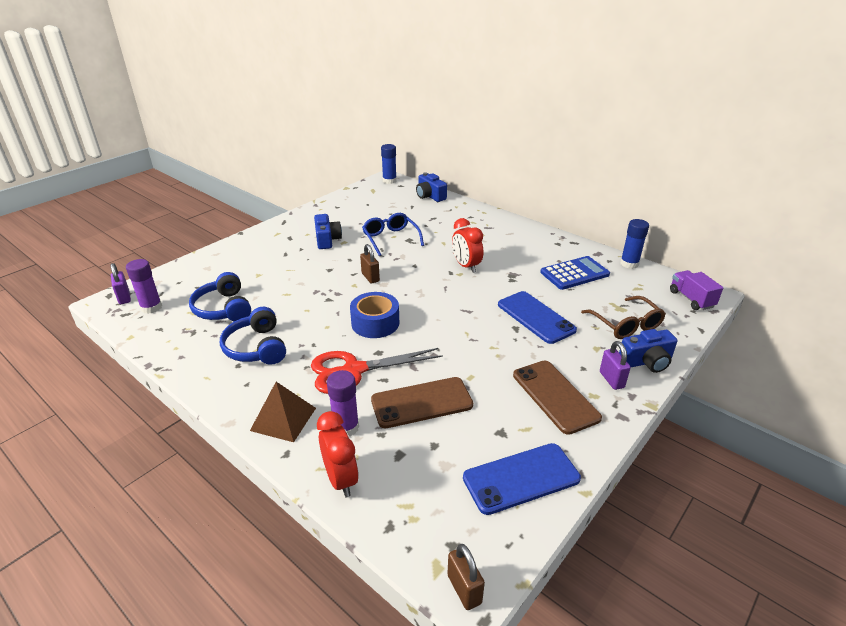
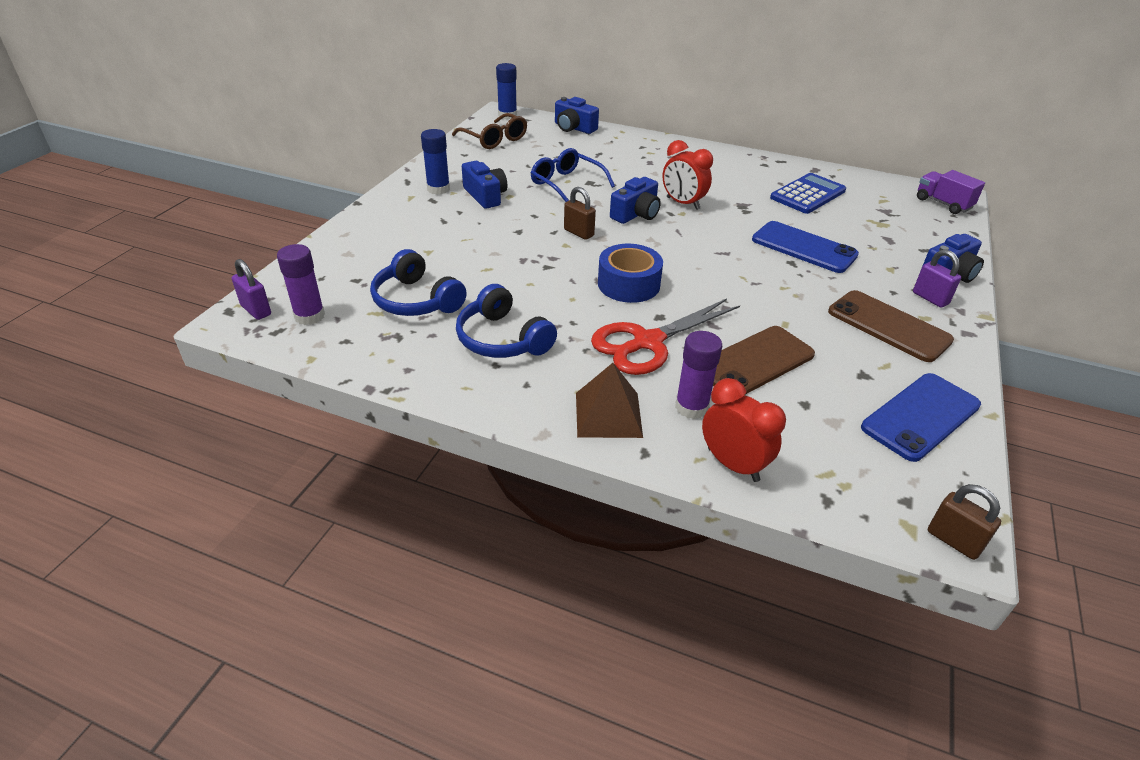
camera: 20 degrees left, 5 degrees up
brown glasses [581,296,666,339] -> brown glasses moved to [452,113,527,149]
blue glue stick [620,219,649,269] -> blue glue stick moved to [421,129,450,195]
none -> blue camera [610,177,661,224]

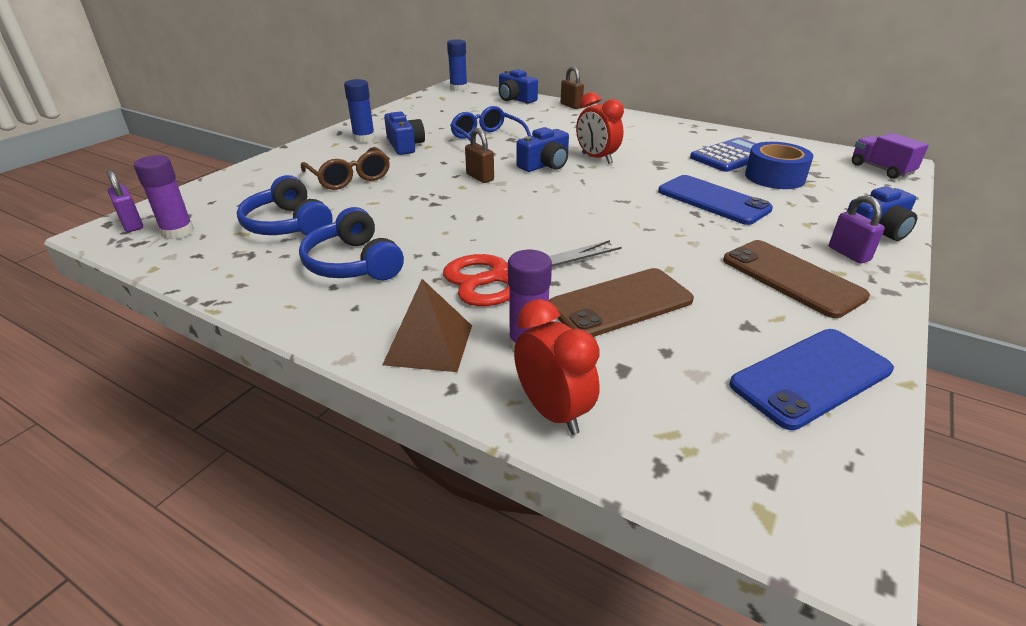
camera: 10 degrees right, 5 degrees down
brown glasses [452,113,527,149] -> brown glasses moved to [301,147,390,190]
blue tape [598,244,663,303] -> blue tape moved to [745,142,813,189]
brown padlock [928,484,1001,560] -> brown padlock moved to [561,66,584,109]

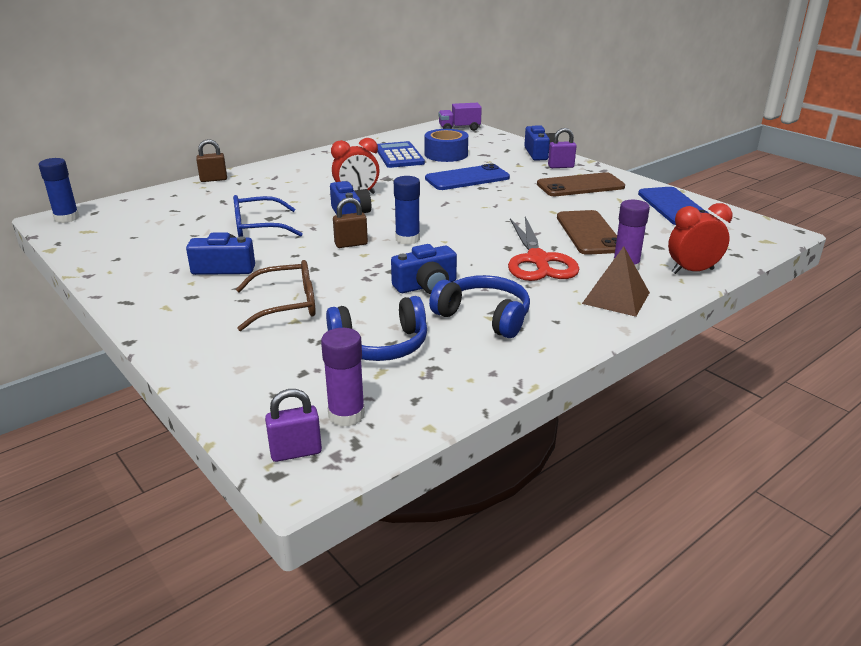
camera: 70 degrees left, 5 degrees down
blue headphones [299,207,404,280] -> blue headphones turned 135 degrees counterclockwise [429,275,530,338]
blue glue stick [344,79,375,143] -> blue glue stick moved to [394,176,420,245]
blue camera [499,69,538,103] -> blue camera moved to [391,244,457,294]

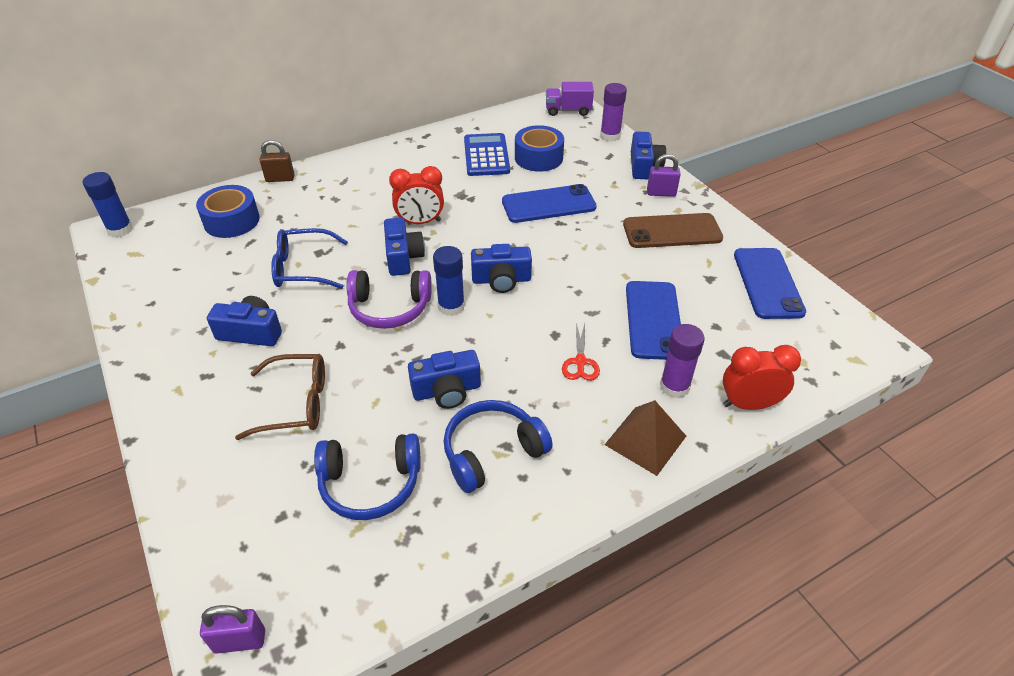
camera: 10 degrees right, 15 degrees up
purple glue stick [321,328,365,427] -> purple glue stick moved to [600,83,627,142]
brown padlock [333,197,368,248] -> purple headphones [346,270,432,329]
blue headphones [429,275,530,338] -> blue headphones turned 75 degrees counterclockwise [444,400,553,493]
red scissors [508,217,580,281] -> red scissors [562,323,600,381], size x0.49
brown phone [557,210,617,255] -> blue phone [626,281,681,360]
none -> blue tape [196,185,260,238]
none -> blue camera [471,244,532,293]

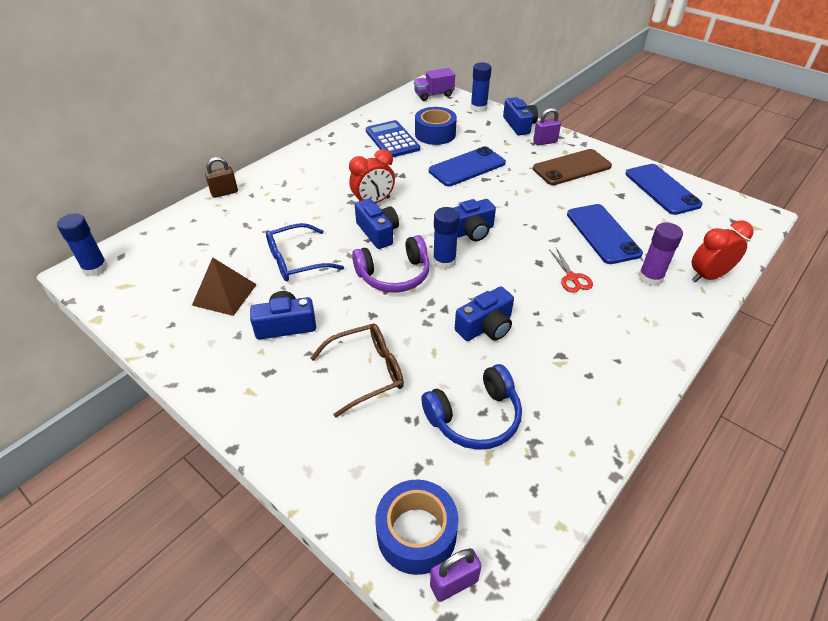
camera: 20 degrees left, 0 degrees up
blue tape [196,185,260,238] -> blue tape moved to [375,479,459,575]
blue headphones [444,400,553,493] -> none
purple glue stick [600,83,627,142] -> blue glue stick [471,62,491,112]
brown pyramid [604,400,686,476] -> brown pyramid moved to [192,257,257,316]

